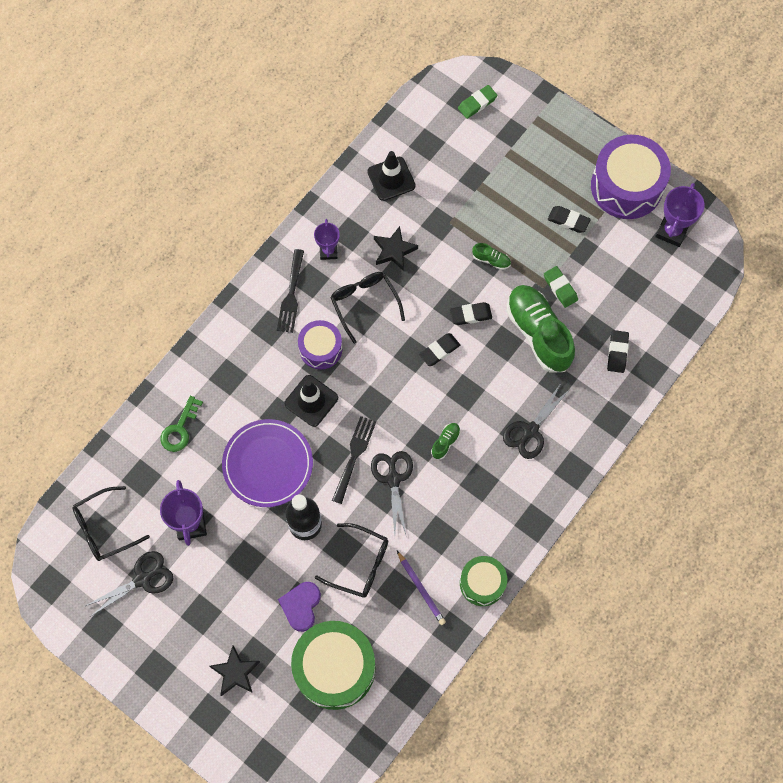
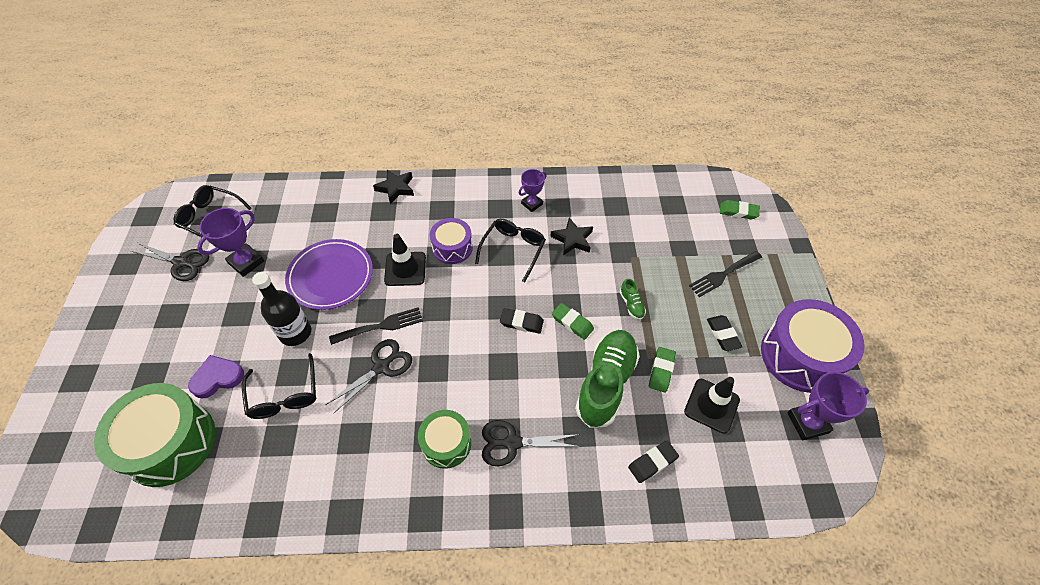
camera: 50 degrees right, 15 degrees down
green key [160,396,203,452] -> none
black star [209,646,260,696] -> black star moved to [373,170,414,204]
black fork [277,249,304,333] -> black fork moved to [689,251,762,297]
black traffic cone [367,151,416,201] -> black traffic cone moved to [684,377,740,434]
purple pencil [397,551,446,625] -> none
green shoe [431,423,460,459] -> none
black eraser [450,302,492,325] -> green eraser [552,303,594,340]
green drum [460,556,507,606] -> green drum moved to [418,410,471,469]

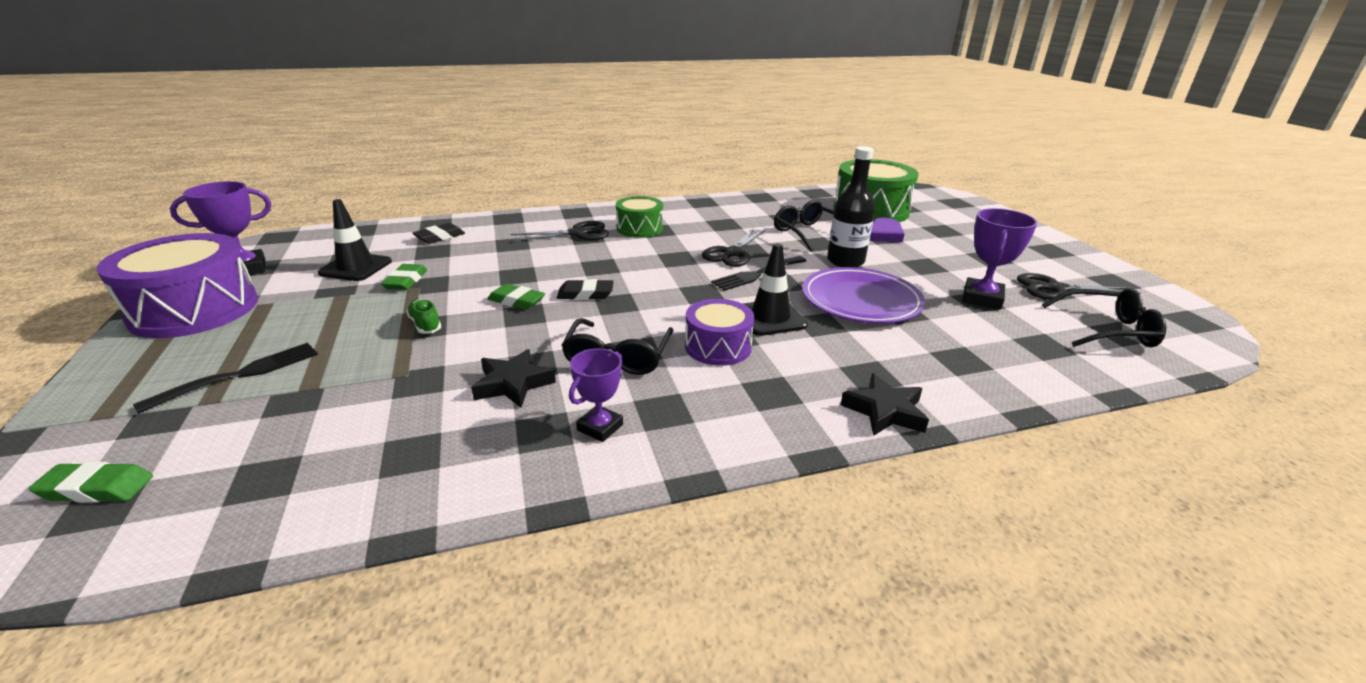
camera: 165 degrees right, 25 degrees down
green shoe [575,330,640,428] -> none
black eraser [707,315,742,351] -> none

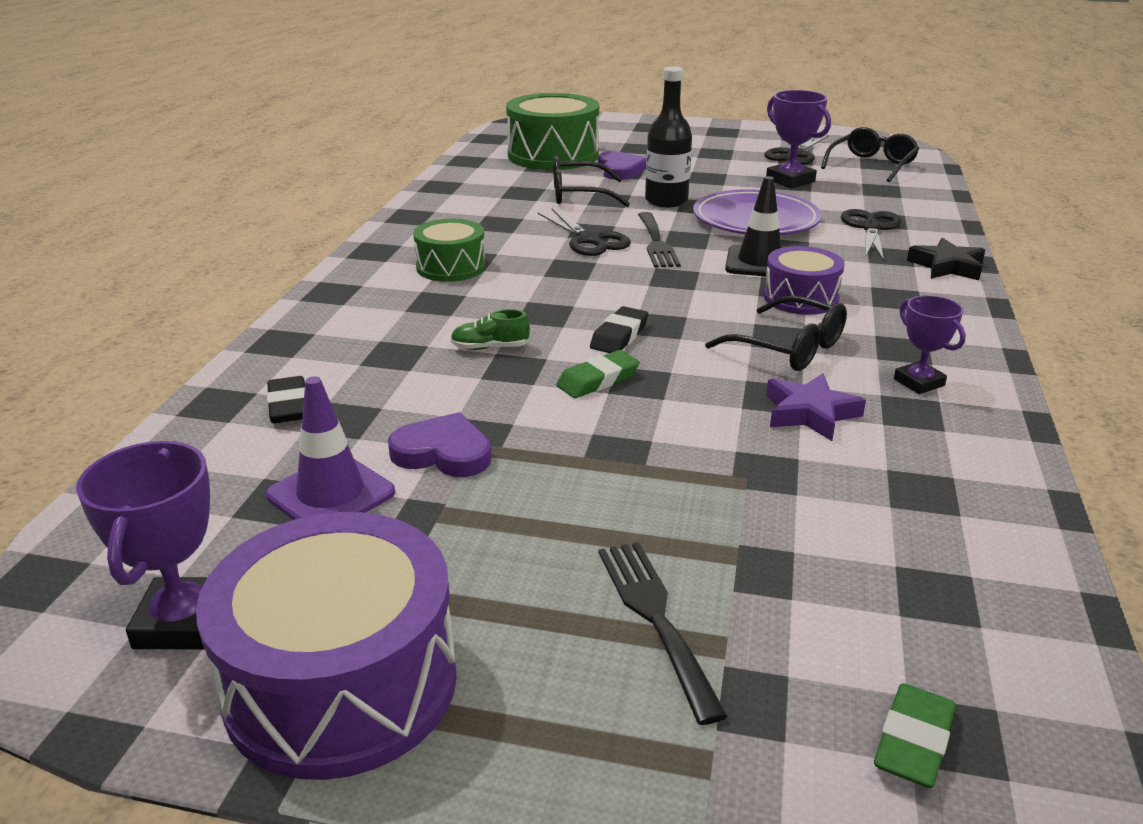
camera: 60 degrees left, 0 degrees up
black traffic cone [318,199,392,281] -> purple traffic cone [266,376,395,520]
green eraser [381,264,427,290] -> purple heart [388,412,491,477]
green shoe [406,299,441,334] -> green shoe moved to [451,309,530,350]
black star [471,349,556,408] -> purple star [766,373,866,441]
black scissors [510,221,609,241] -> black scissors moved to [841,209,902,261]

